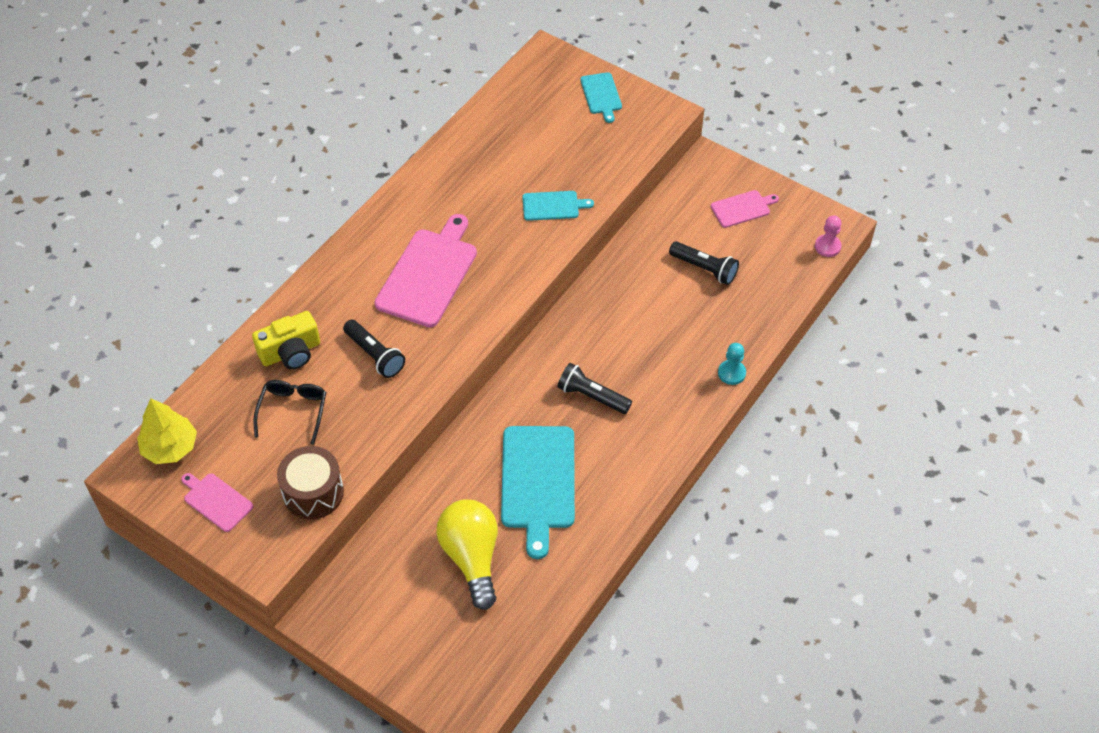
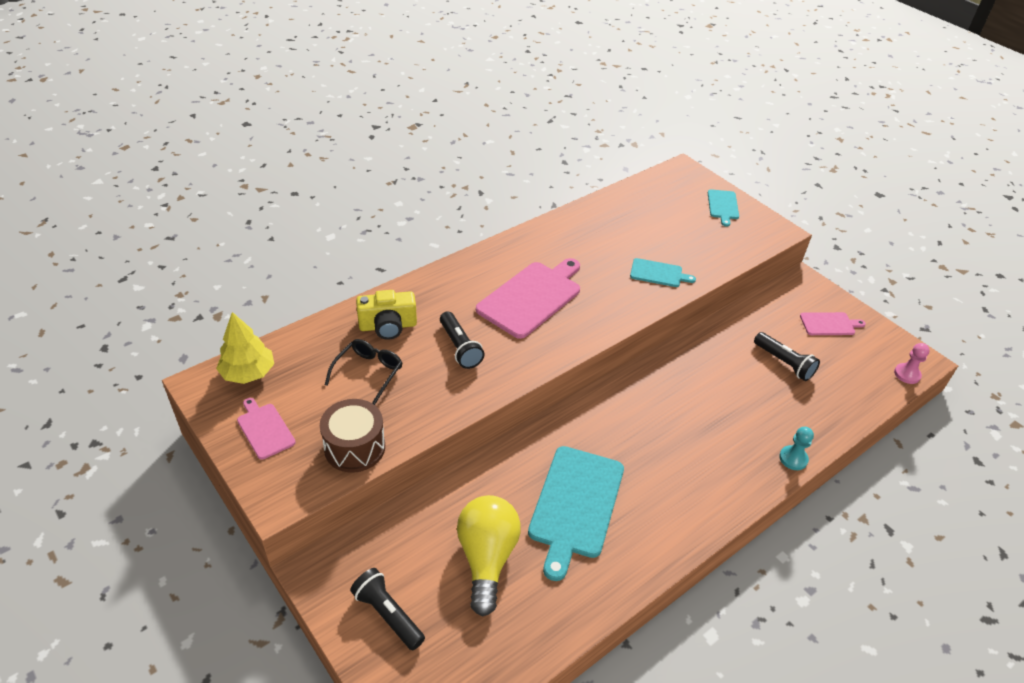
camera: 15 degrees right, 10 degrees down
black flashlight [558,363,632,414] -> black flashlight moved to [350,568,425,650]

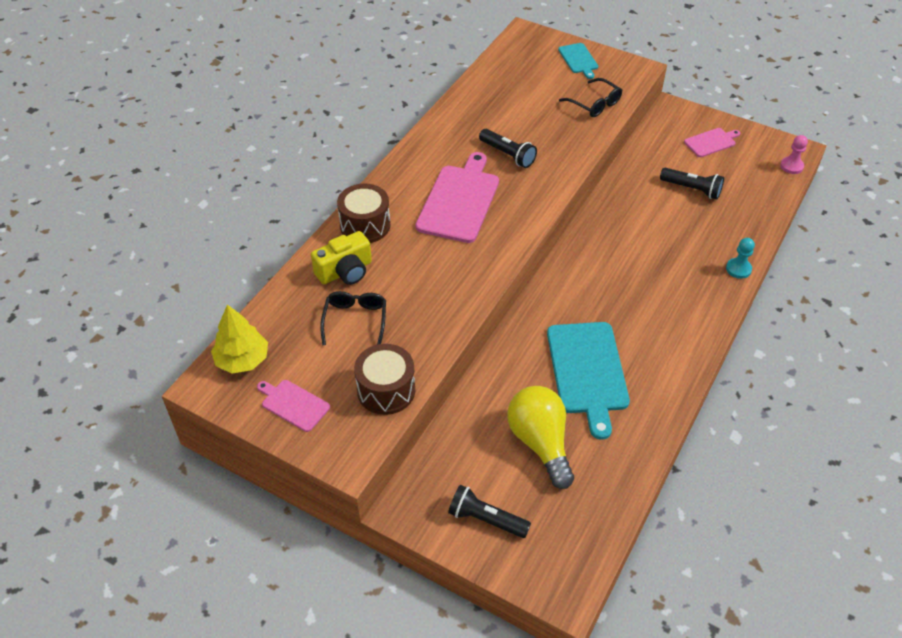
camera: 20 degrees left, 5 degrees up
black flashlight [440,311,485,369] -> black flashlight moved to [479,129,537,168]
turquoise cutting board [630,258,696,287] -> none
none -> brown drum [337,184,390,243]
none -> black glasses [559,78,622,117]

